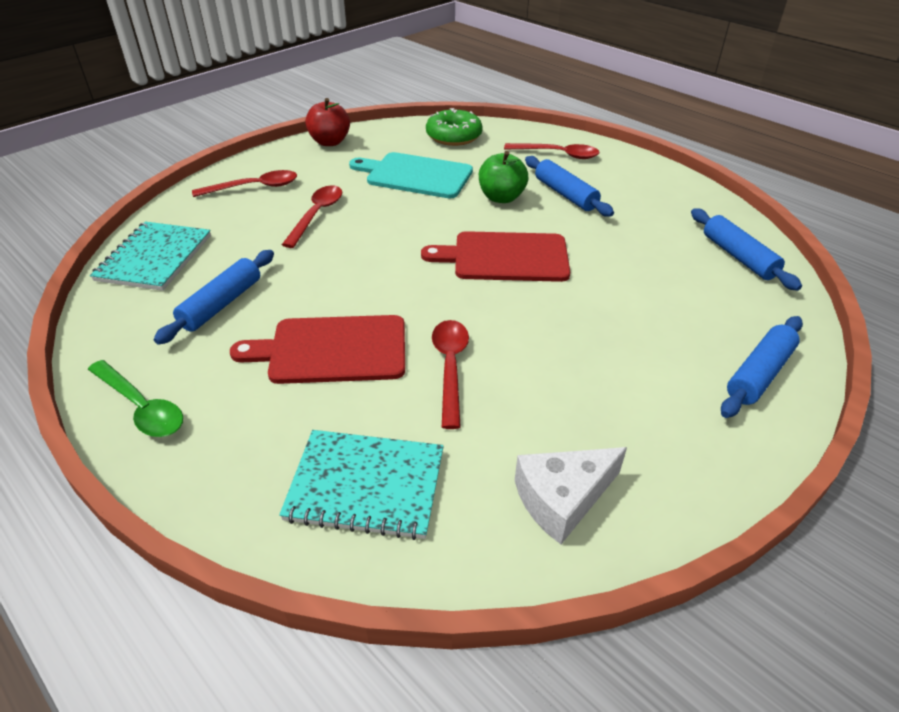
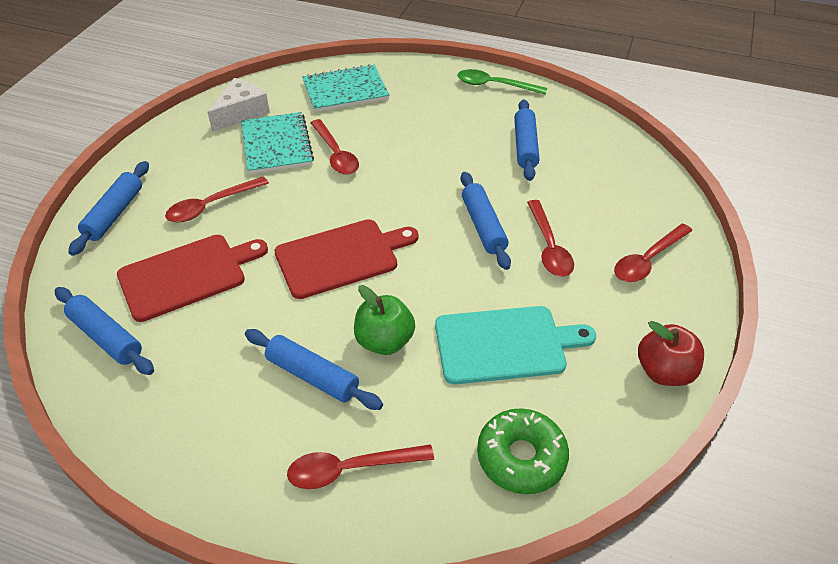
camera: 155 degrees right, 5 degrees up
turquoise notebook [90,221,211,291] -> turquoise notebook moved to [241,112,314,174]
red cutting board [230,315,405,384] -> red cutting board moved to [117,235,268,322]
none -> red spoon [165,176,269,222]
none -> blue rolling pin [461,172,511,270]

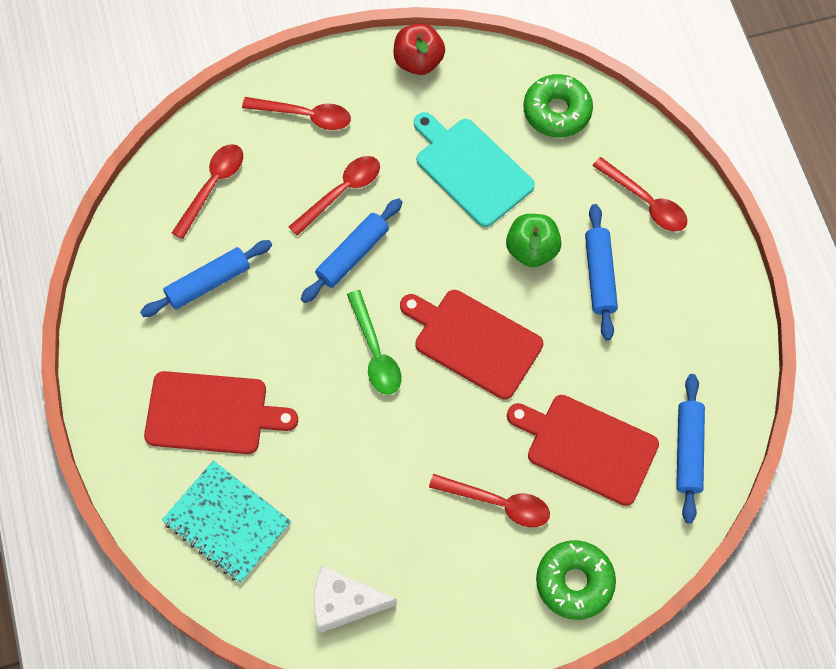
camera: 125 degrees left, 20 degrees up
blue rolling pin [68,161,149,256] -> green donut [536,540,616,620]
turquoise notebook [241,112,314,174] -> none
red spoon [311,119,359,175] -> red spoon moved to [172,144,243,239]
green spoon [457,69,547,95] -> green spoon moved to [347,290,401,395]
none -> red cutting board [144,371,298,454]

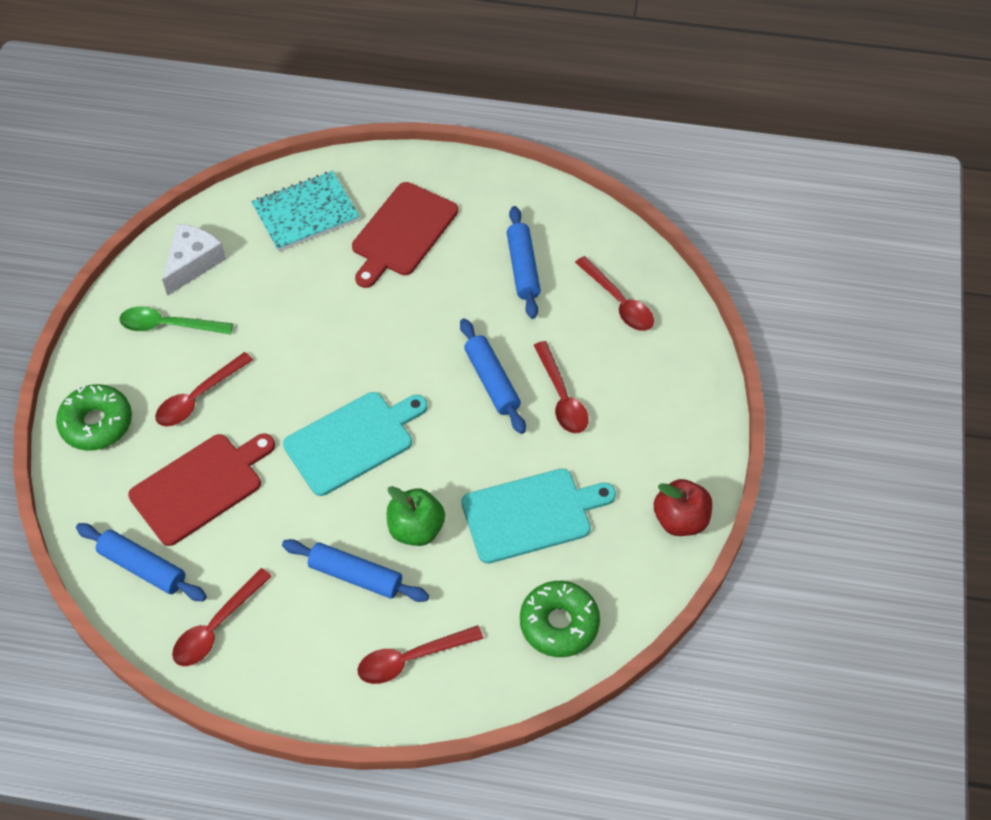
camera: 115 degrees right, 10 degrees down
red spoon [242,97,351,130] -> red spoon moved to [172,568,272,666]
green spoon [347,290,401,395] -> green spoon moved to [120,306,233,335]
red cutting board [400,290,543,400] -> turquoise cutting board [283,392,427,496]

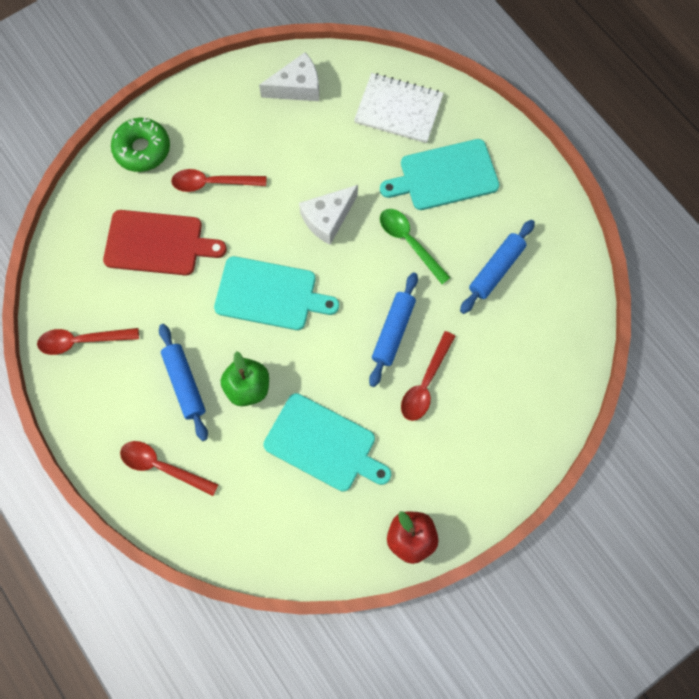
camera: 45 degrees right, 15 degrees up
blue rolling pin [76,523,207,601] -> none
green spoon [120,306,233,335] -> green spoon moved to [380,209,451,284]
turquoise notebook [251,171,360,251] -> white notebook [354,73,444,143]
red cutting board [352,182,458,288] -> turquoise cutting board [380,139,500,210]
green donut [520,581,600,657] -> none
red spoon [575,256,654,331] -> none
none -> white cheese [299,185,358,245]

